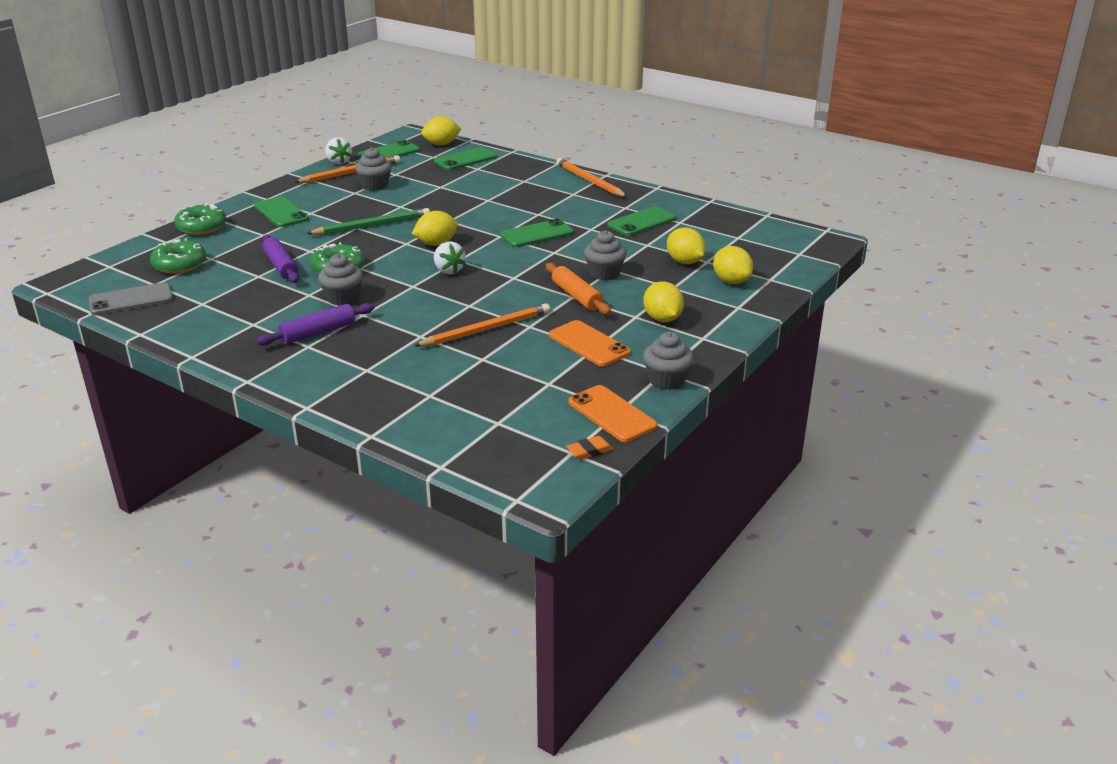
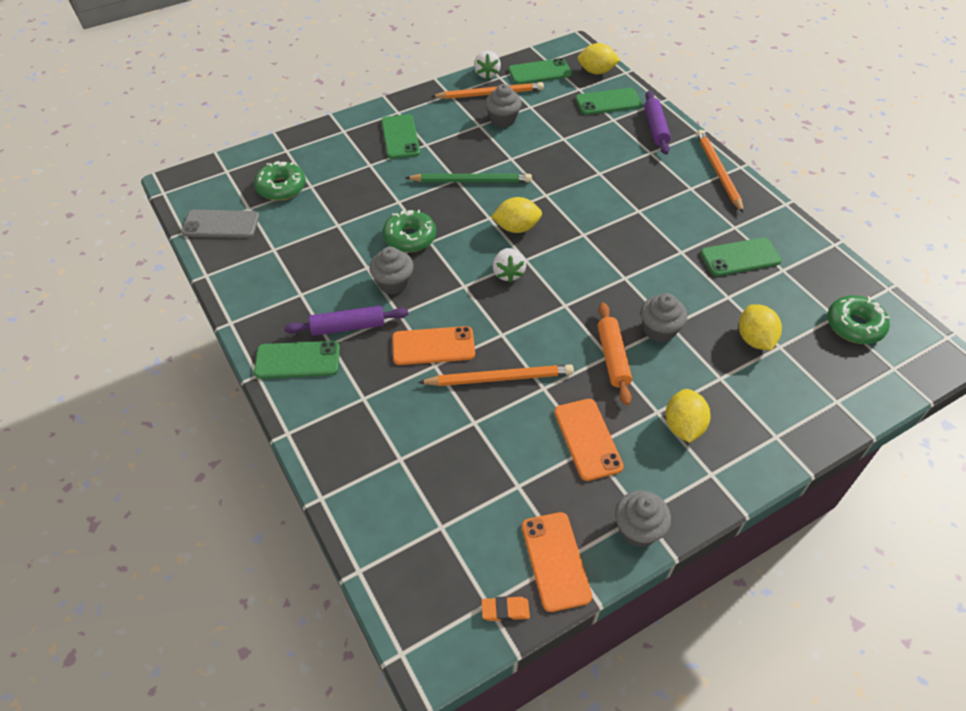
camera: 25 degrees right, 20 degrees up
green donut [174,203,226,235] -> green donut moved to [827,295,890,344]
purple rolling pin [262,235,299,283] -> purple rolling pin moved to [644,91,671,155]
green phone [500,219,574,247] -> green phone moved to [254,341,340,379]
yellow lemon [713,246,753,284] -> none
none -> orange phone [392,326,475,365]

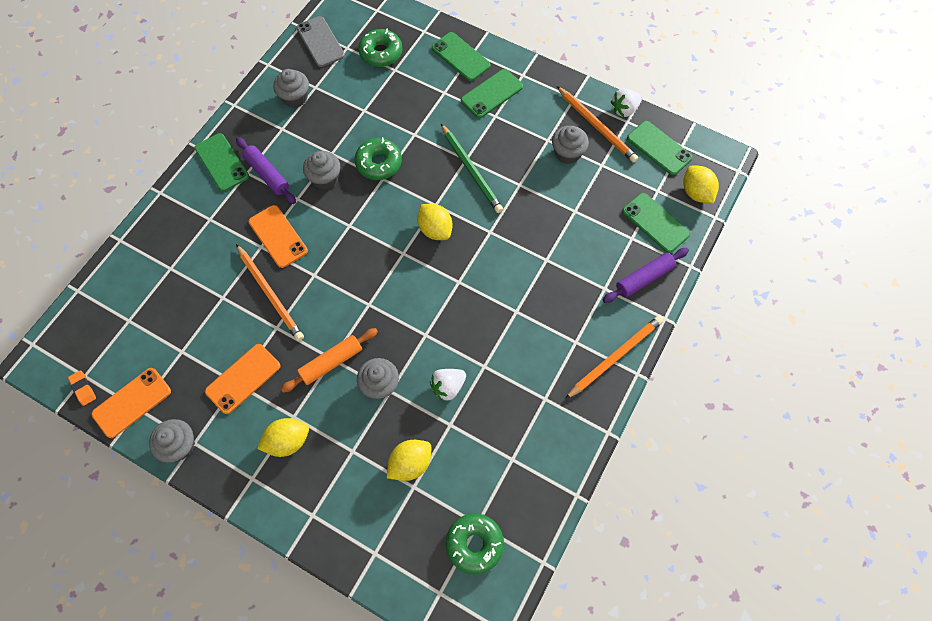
camera: 60 degrees right, 15 degrees up
white strawberry [493,248,526,283] -> white strawberry moved to [430,369,466,402]
green phone [700,237,782,276] -> green phone moved to [432,32,491,81]
none -> grey cupcake [273,69,309,108]

